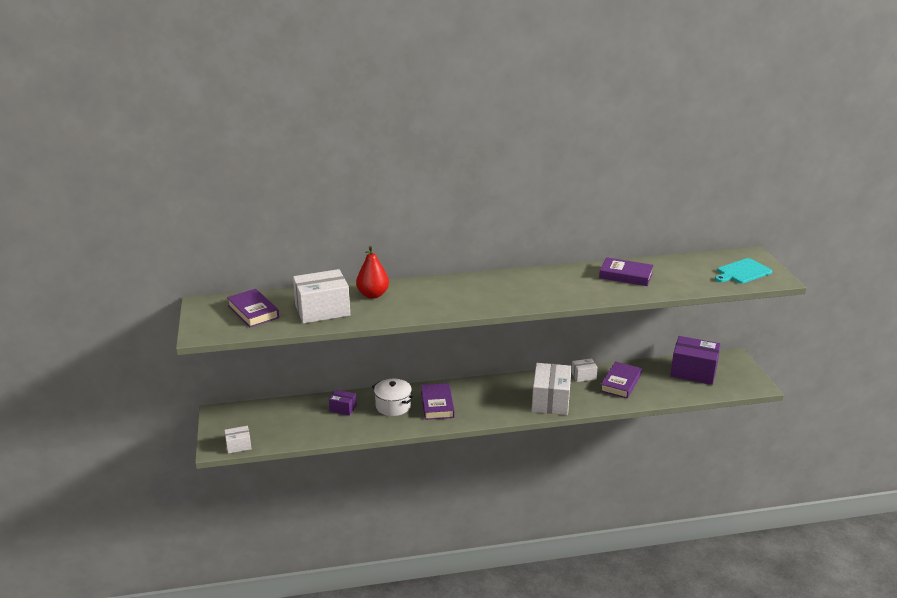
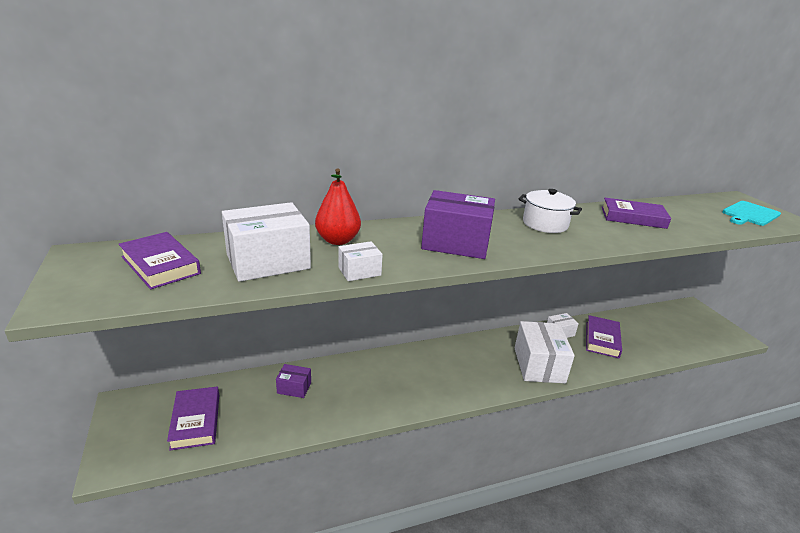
camera: 10 degrees left, 0 degrees up
white box [224,426,251,454] -> white box moved to [338,241,383,281]
white pot [372,379,414,416] -> white pot moved to [519,189,582,233]
purple book [421,383,455,420] -> purple book moved to [167,386,219,451]
purple box [670,336,721,385] -> purple box moved to [421,190,495,259]

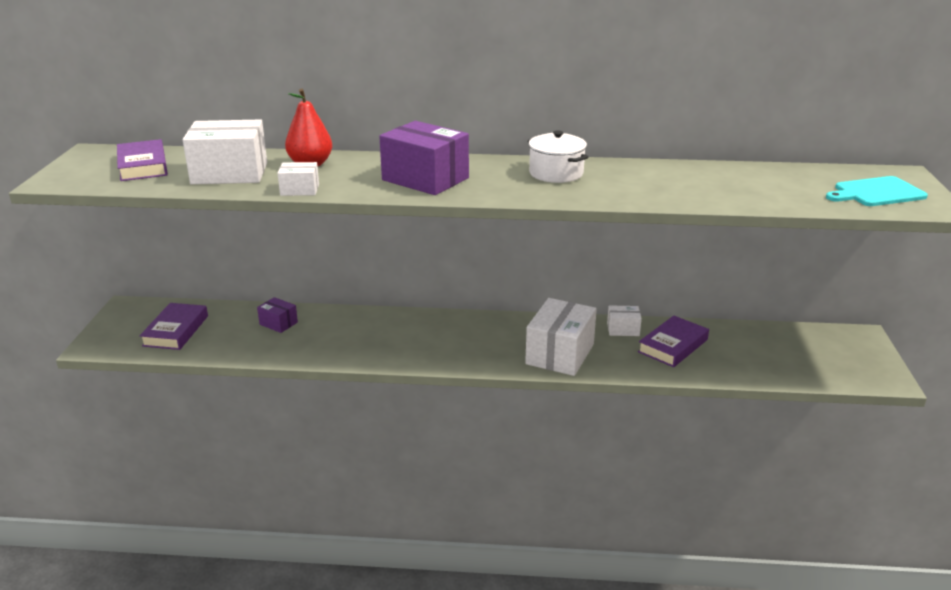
camera: 25 degrees right, 0 degrees up
purple book [602,197,671,229] -> none

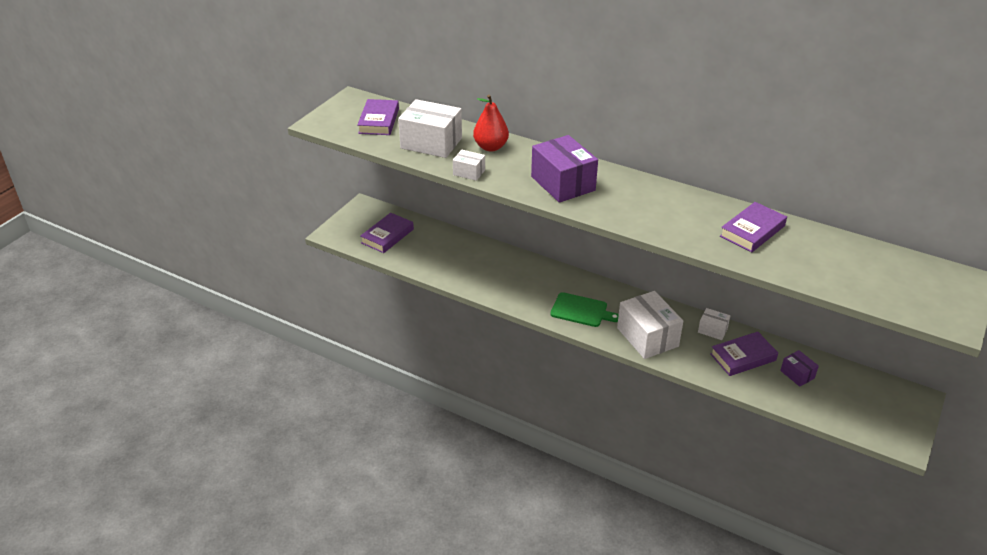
camera: 25 degrees right, 10 degrees up
purple box [257,297,298,333] -> purple box moved to [780,350,819,387]
white box [525,298,597,376] -> white box turned 75 degrees counterclockwise [617,291,683,359]
white pot [528,130,589,183] -> none
turquoise cutting board [826,176,928,206] -> none
none -> green cutting board [550,292,619,327]
none -> purple book [720,202,787,252]

